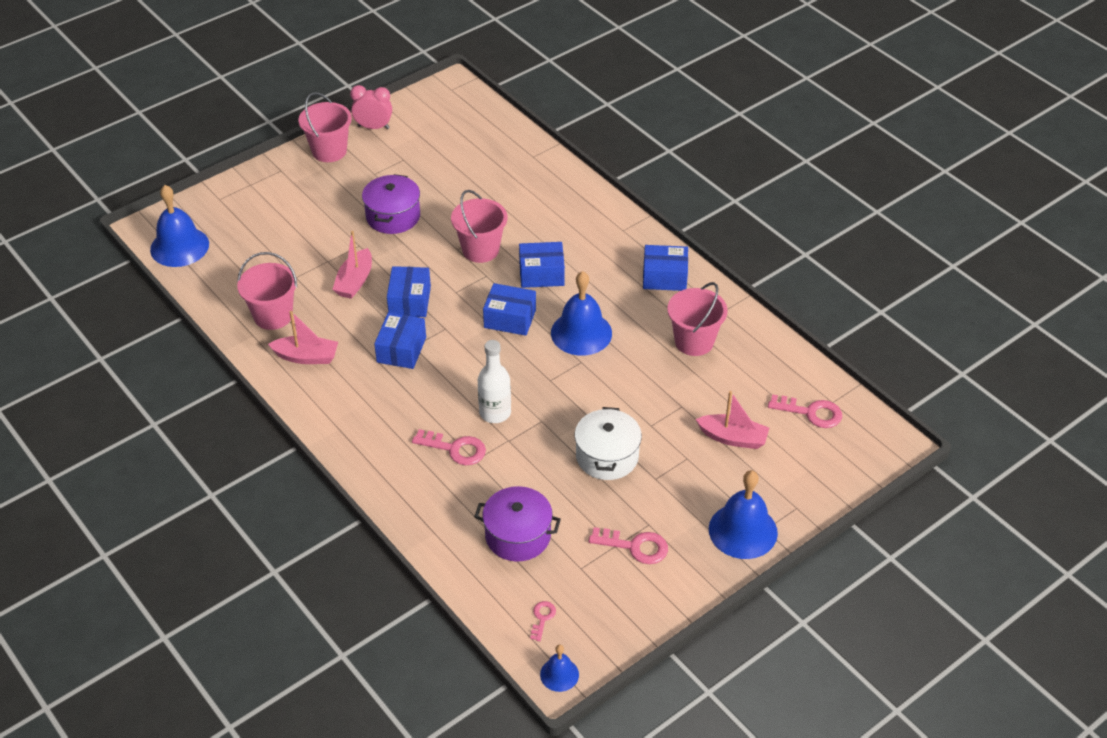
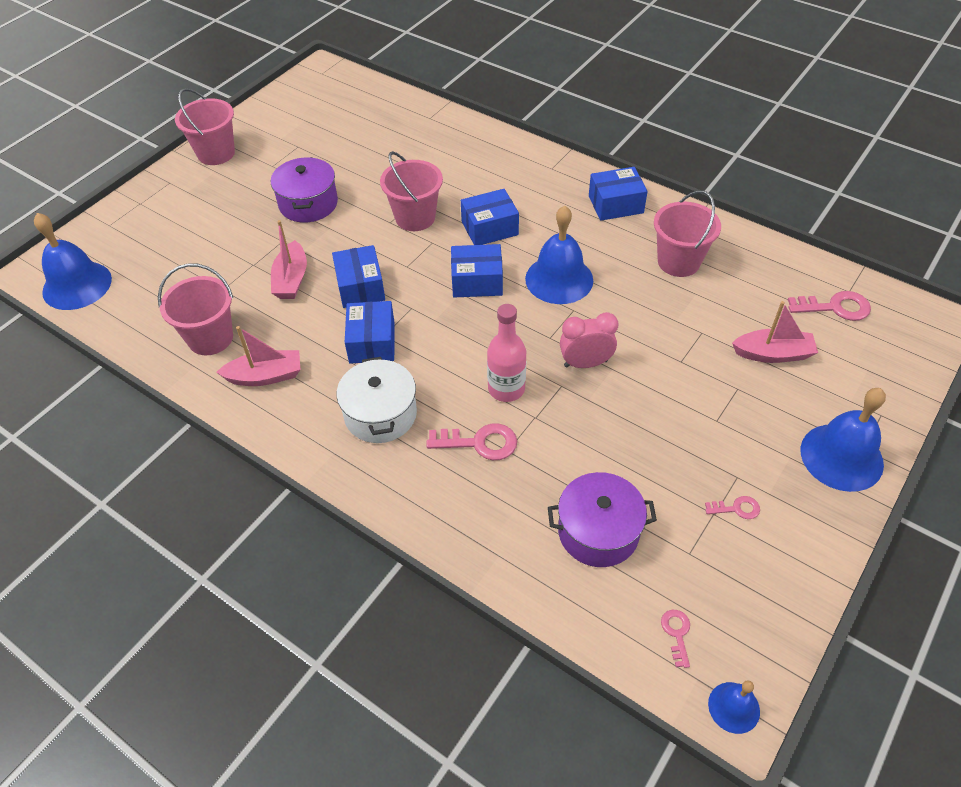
camera: 15 degrees left, 5 degrees up
pink clock [350,85,392,129] -> pink clock moved to [560,312,619,368]
white bottle [478,340,511,423] -> pink bottle [487,304,526,402]
white pot [575,407,642,480] -> white pot moved to [337,357,417,443]
pink key [589,527,668,564] -> pink key [705,496,760,519], size x0.57

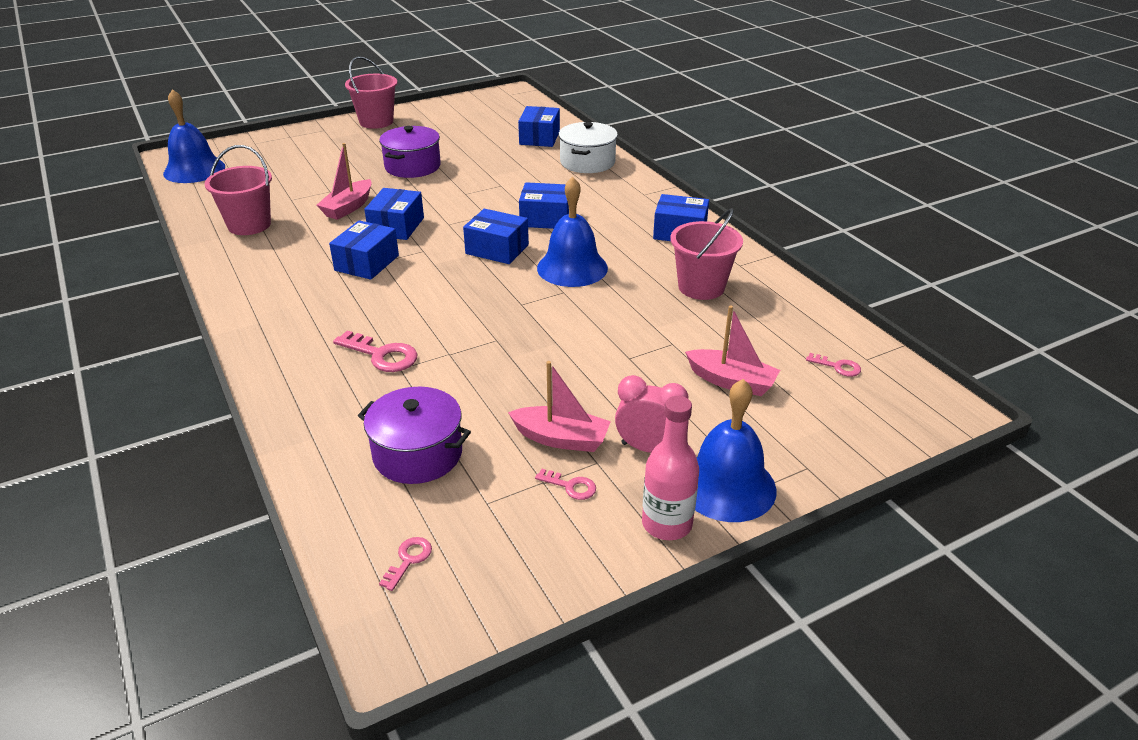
camera: 25 degrees right, 15 degrees down
pink boat [216,326,300,386] -> pink boat moved to [508,361,611,452]
white pot [337,357,417,443] -> white pot moved to [559,122,618,173]
pink bucket [380,151,443,231] -> none
pink bottle [487,304,526,402] -> pink bottle moved to [642,396,699,540]
pink clock [560,312,619,368] -> pink clock moved to [615,375,688,453]
blue bell [708,680,760,734] -> none
pink key [788,291,871,321] -> pink key [806,353,861,377], size x0.57
none -> blue box [518,106,560,147]

